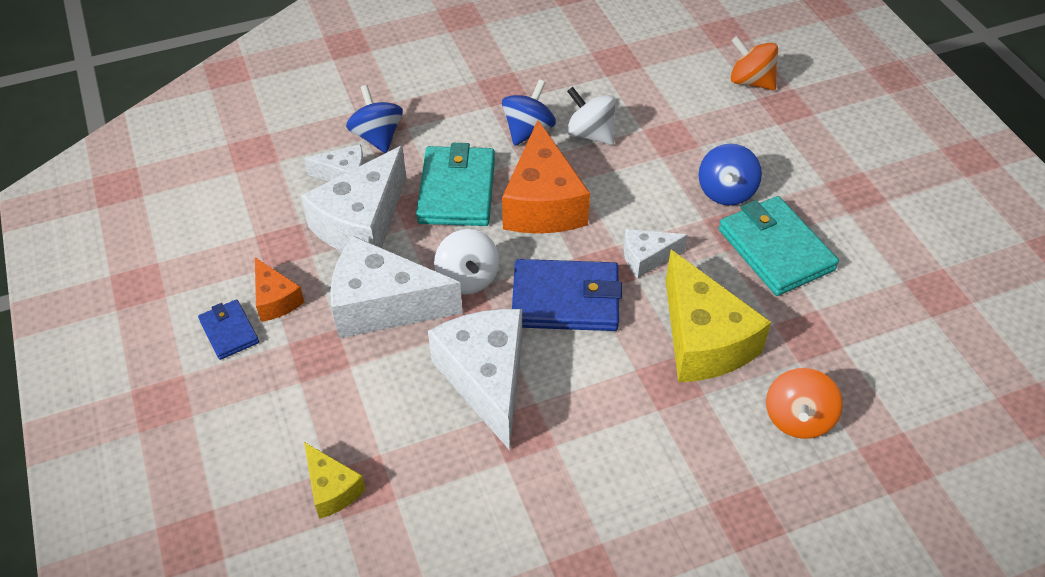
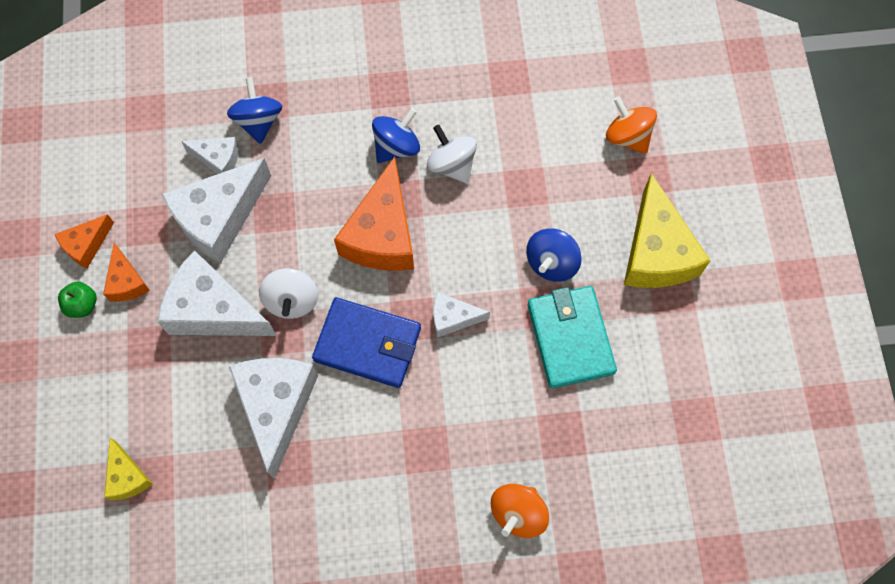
camera: 15 degrees right, 20 degrees up
blue wallet [198,299,259,360] -> green apple [58,281,97,318]
turquoise wallet [416,143,495,226] -> none
yellow cheese [666,250,771,382] -> yellow cheese moved to [624,173,711,288]
none -> orange cheese [55,214,114,269]

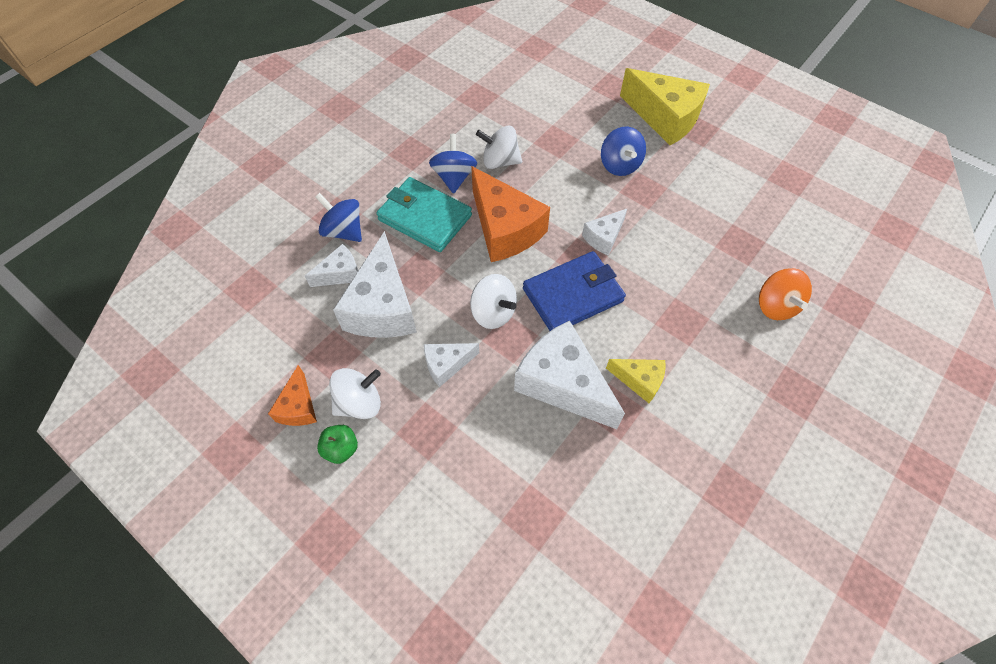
camera: 45 degrees left, 10 degrees down
orange cheese [103,243,150,302] -> white spinning top [329,368,381,419]
yellow cheese [104,438,153,500] -> yellow cheese moved to [606,359,666,403]
white cheese [157,251,277,336] -> white cheese [424,343,479,387], size x0.52
turquoise wallet [528,286,617,388] -> turquoise wallet moved to [376,177,472,252]
orange spinning top [606,96,657,154] -> none

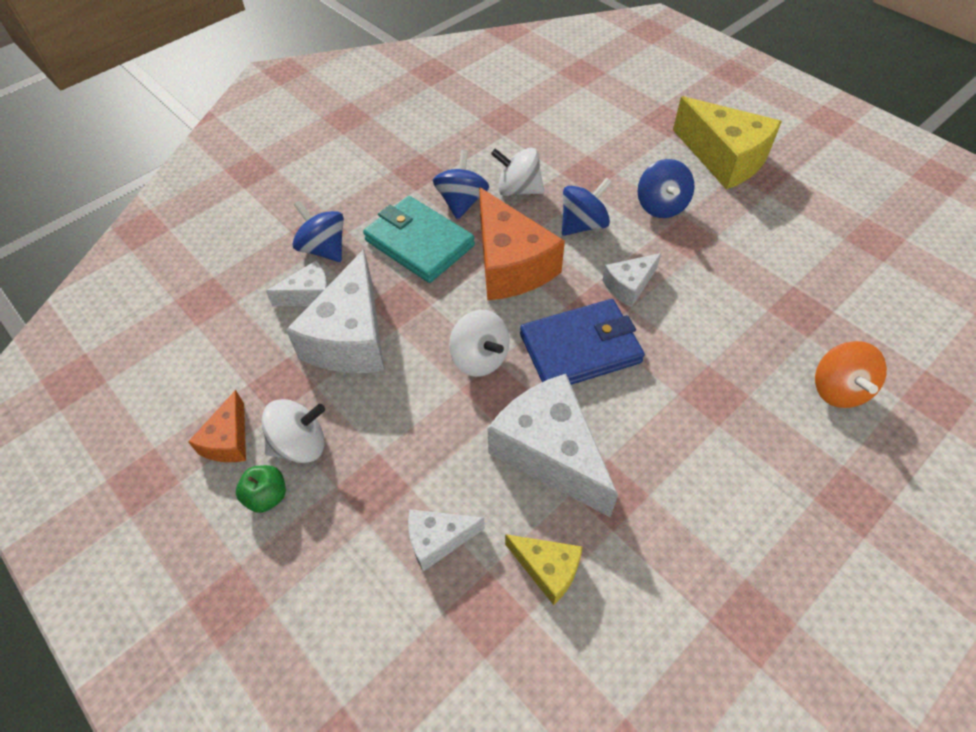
camera: 10 degrees right, 5 degrees down
white cheese [424,343,479,387] -> white cheese moved to [408,509,485,572]
yellow cheese [606,359,666,403] -> yellow cheese moved to [505,534,582,605]
none -> blue spinning top [562,177,612,236]

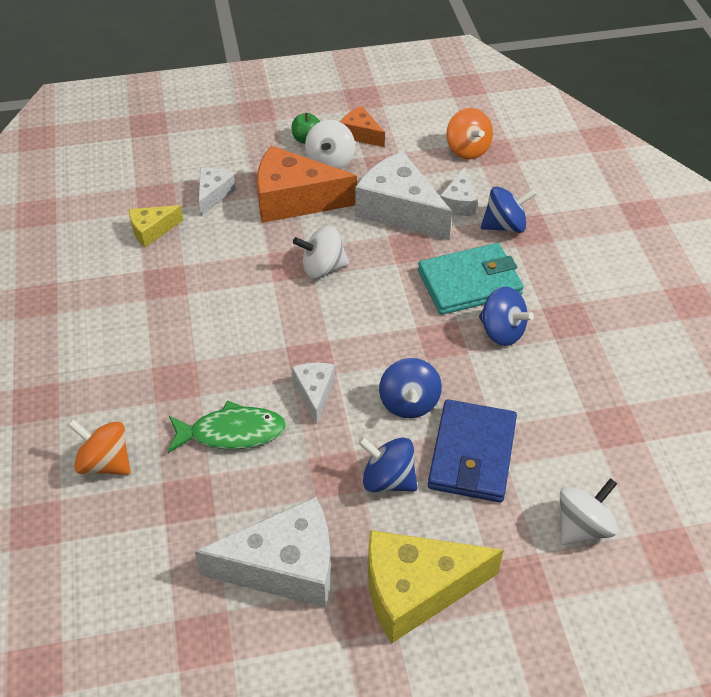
camera: 120 degrees right, 5 degrees down
orange cheese [479,187,565,301] -> orange cheese moved to [257,146,357,223]
white cheese [487,374,618,517] -> white cheese moved to [195,497,331,608]
white spinning top [491,148,544,196] -> white spinning top moved to [560,478,618,545]
blue wallet [520,299,645,385] -> blue wallet moved to [428,399,517,503]
none -> green fish [168,400,287,453]
none -> orange spinning top [446,108,493,159]

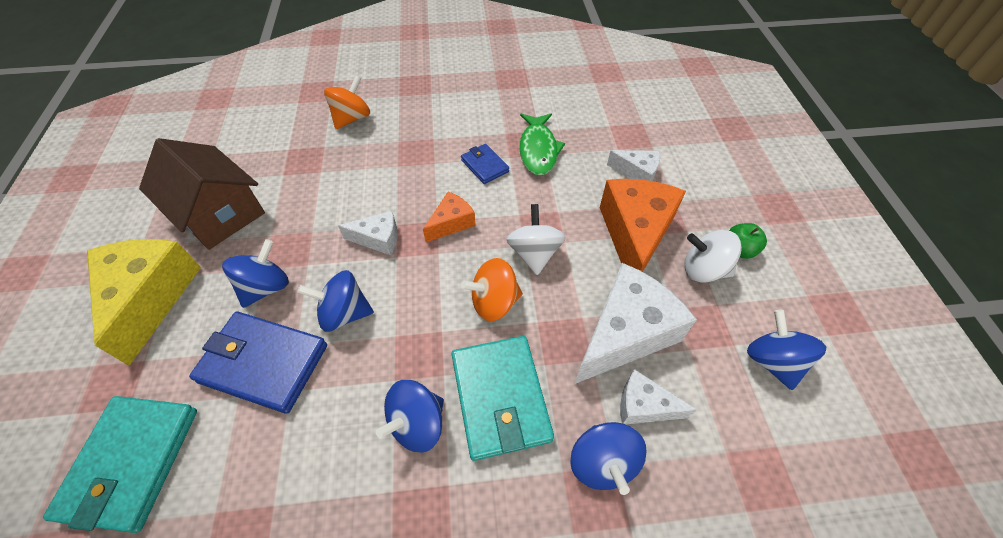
camera: 95 degrees right, 5 degrees up
yellow cheese [129,205,184,247] -> none
green fish [168,400,287,453] -> green fish moved to [519,114,565,176]
white cheese [195,497,331,608] -> brown house [139,138,265,250]
orange cheese [340,106,385,147] -> orange cheese moved to [423,191,475,242]
orange spinning top [446,108,493,159] -> orange spinning top moved to [461,258,523,321]
white spinning top [560,478,618,545] -> turquoise wallet [43,396,197,533]
none -> blue wallet [461,144,509,184]
none -> blue spinning top [747,310,826,390]

